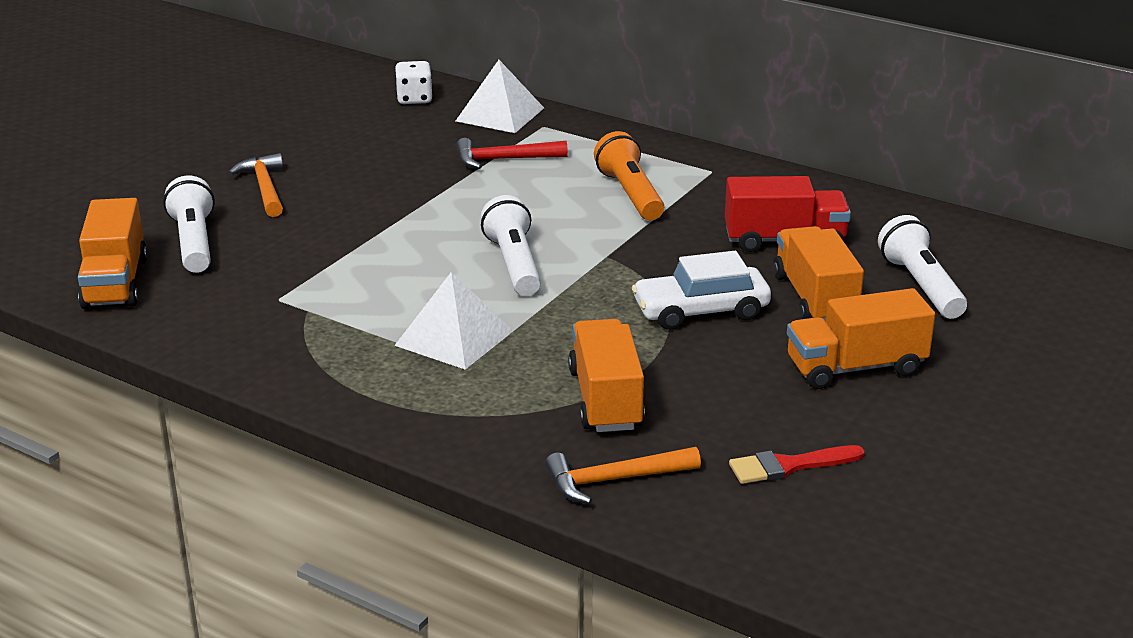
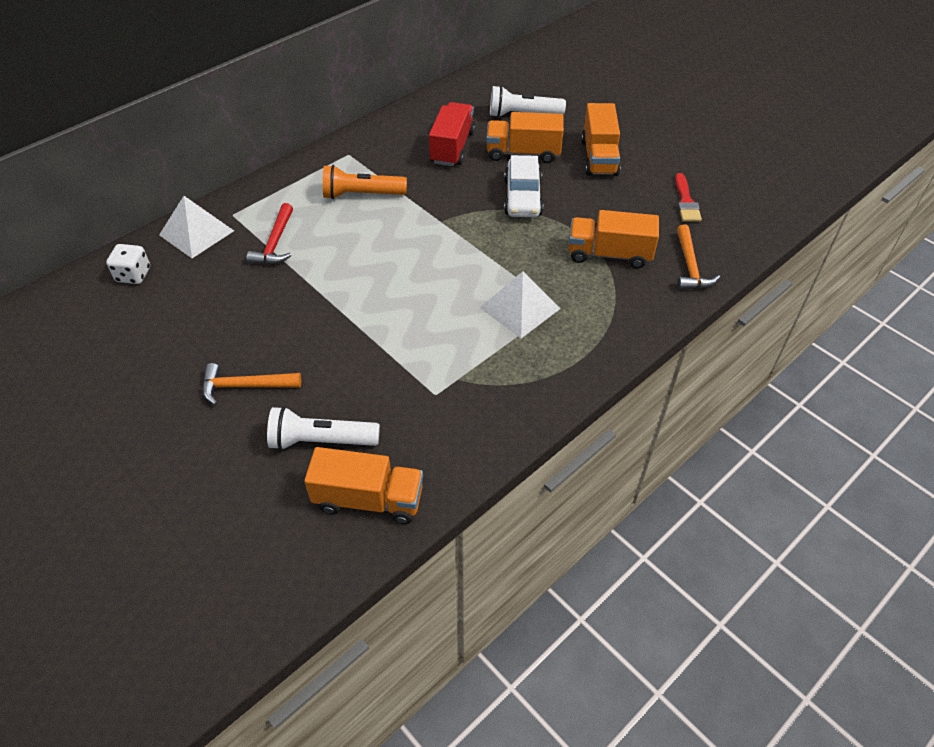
camera: 75 degrees left, 20 degrees up
white flashlight [481,195,541,296] -> none

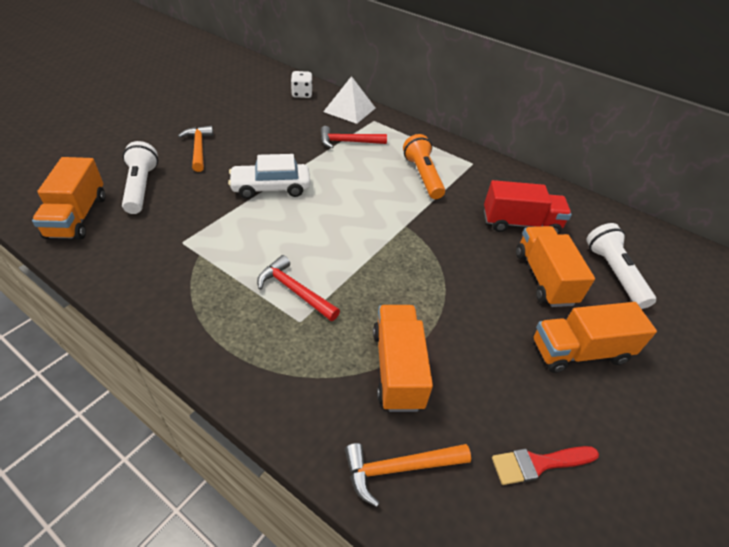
camera: 75 degrees right, 5 degrees down
white pyramid [480,271,561,338] -> red hammer [257,255,340,321]
white car [504,155,543,217] -> white car moved to [228,154,310,199]

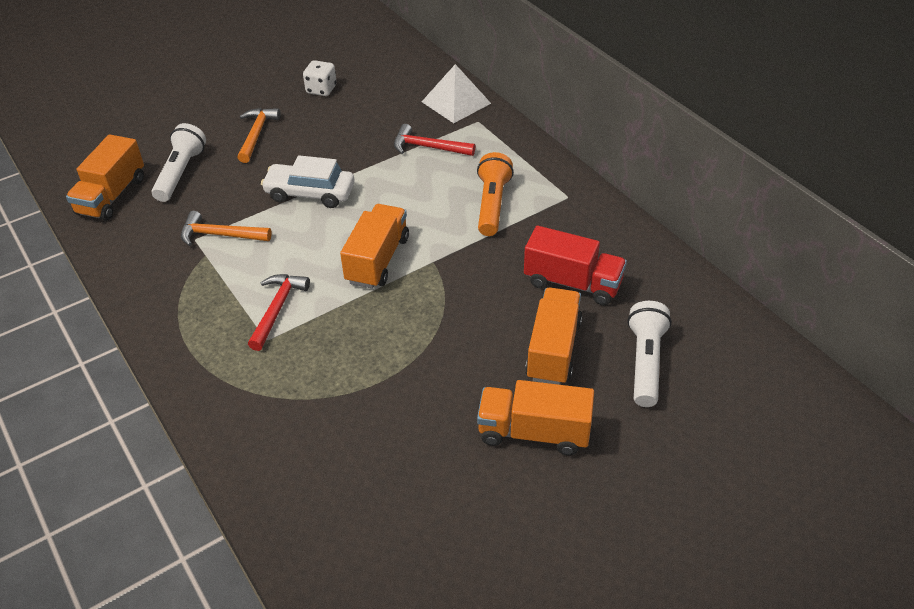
camera: 25 degrees right, 0 degrees up
red hammer [257,255,340,321] -> red hammer turned 45 degrees clockwise [248,274,310,351]
white dice [291,71,313,98] -> white dice moved to [303,60,337,96]
orange hammer [345,443,471,507] -> orange hammer moved to [181,211,272,246]
orange truck [373,305,433,412] -> orange truck moved to [340,204,409,289]
red brush [492,446,599,485] -> none

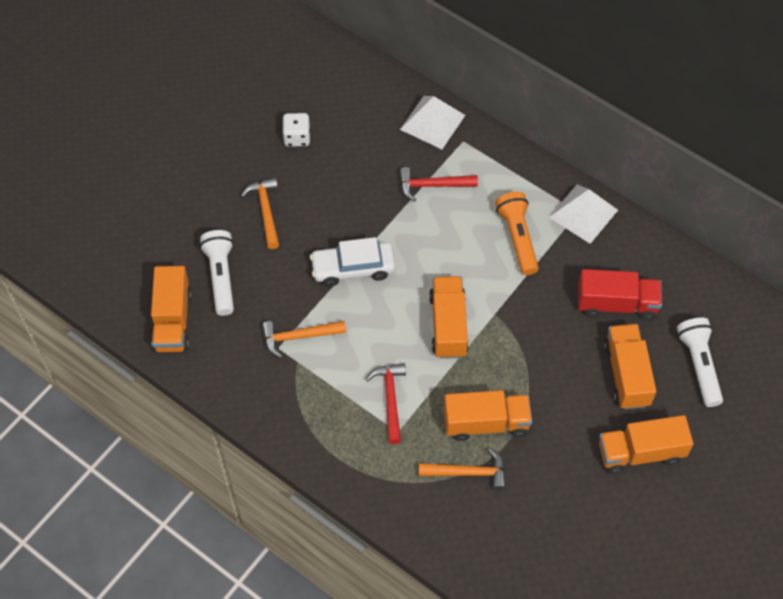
camera: 20 degrees left, 15 degrees up
none -> orange hammer [419,448,506,490]
none -> orange truck [444,390,532,441]
none -> white pyramid [549,184,618,244]

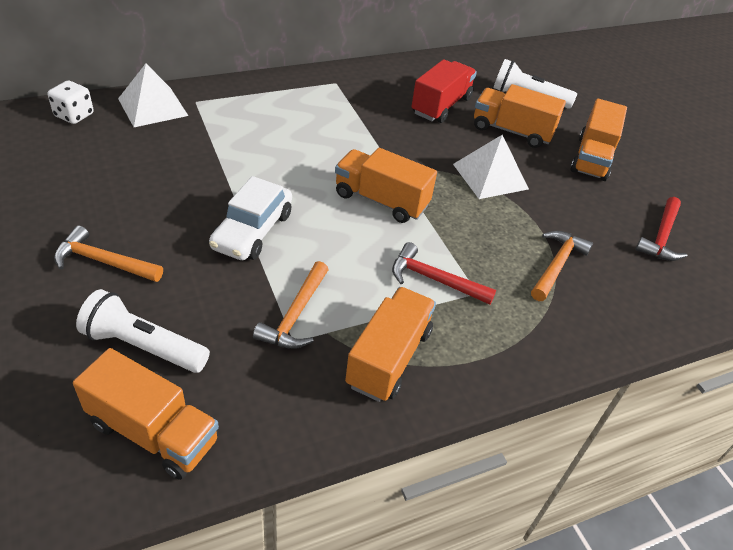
camera: 65 degrees left, 15 degrees down
white dice [282,113,310,147] -> white dice moved to [48,81,94,124]
red hammer [400,167,478,202] -> red hammer moved to [635,197,687,261]
orange truck [444,390,532,441] -> orange truck moved to [345,287,436,402]
orange flashlight [495,192,539,275] -> none
white pyramid [549,184,618,244] -> white pyramid moved to [453,135,529,199]

